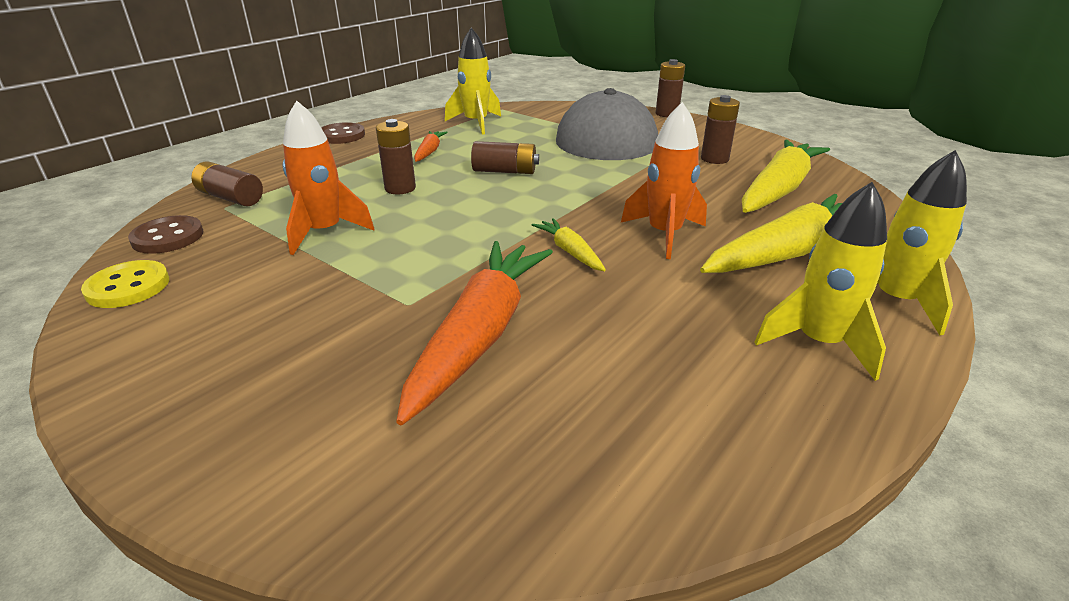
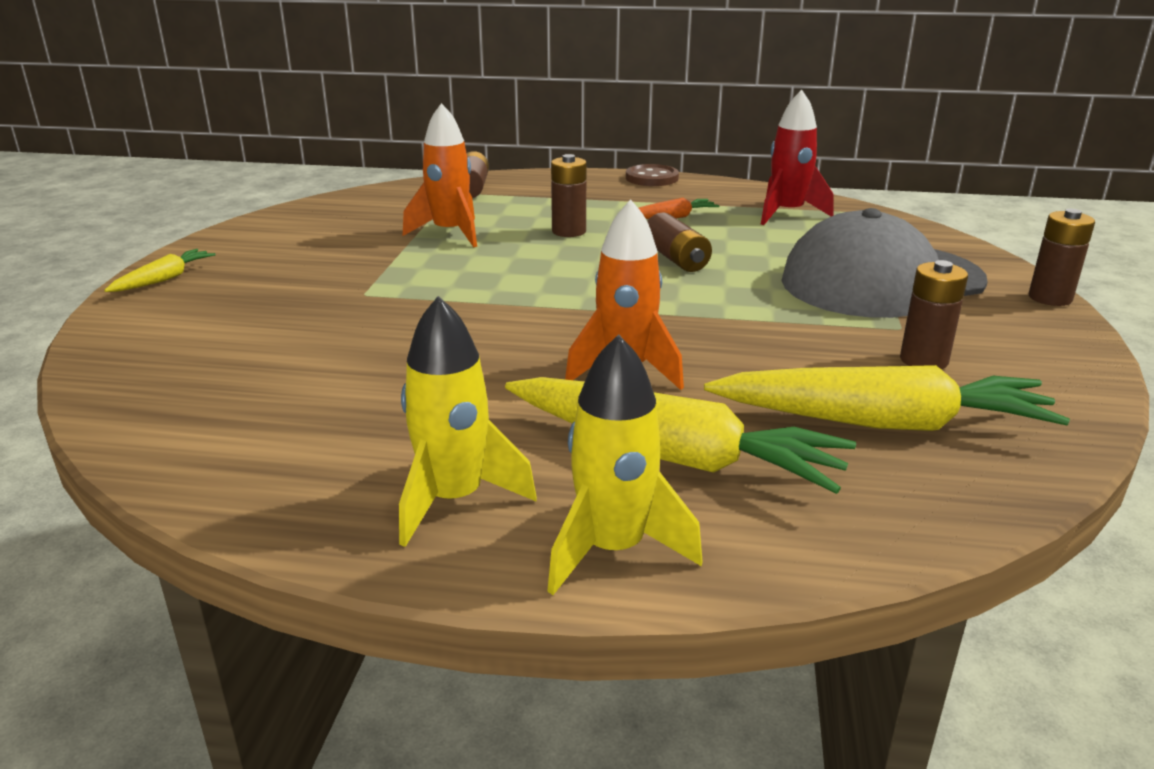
camera: 60 degrees right, 5 degrees down
yellow button [81,260,169,308] -> none
brown button [128,215,203,254] -> none
orange carrot [396,241,553,425] -> none
yellow rocket [445,28,501,135] -> red rocket [761,90,834,225]
yellow carrot [532,218,606,271] -> yellow carrot moved to [104,249,216,292]

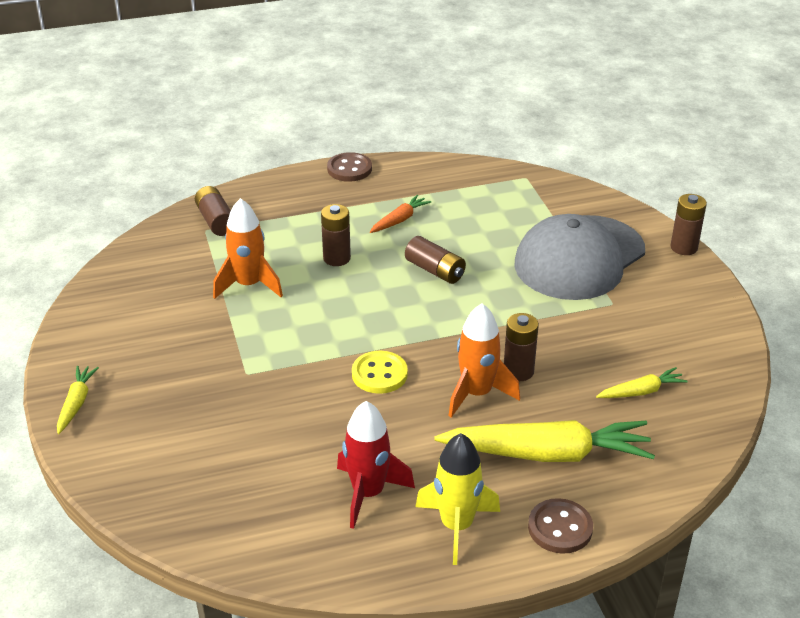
camera: 25 degrees left, 10 degrees up
yellow rocket [547,334,703,595] -> brown button [528,498,593,554]
yellow carrot [704,365,1070,431] -> yellow carrot [596,367,688,398], size x0.47
red rocket [761,90,834,225] -> red rocket moved to [337,401,415,529]
brown battery [900,260,968,369] -> brown battery moved to [504,313,539,381]
none -> yellow button [352,351,408,394]

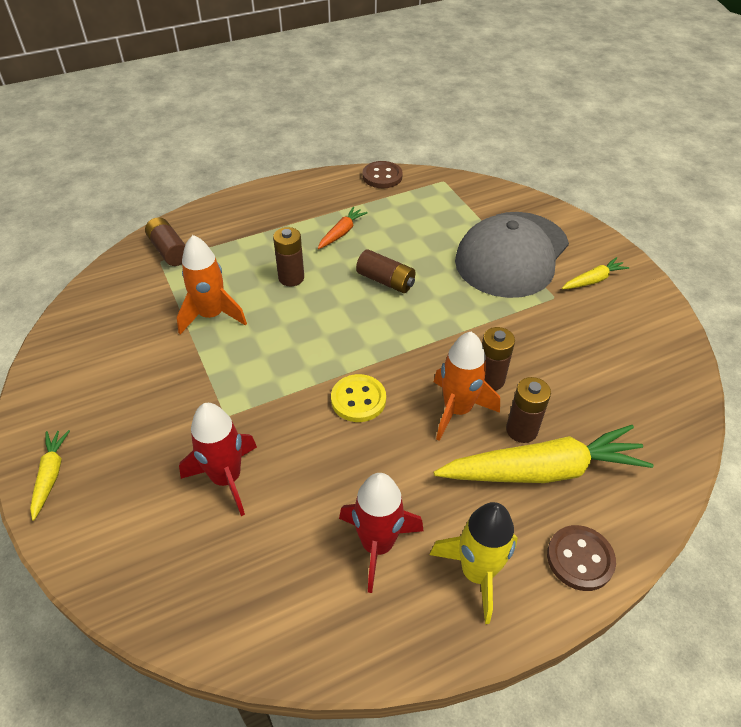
camera: 10 degrees left, 10 degrees up
brown button [327,152,372,182] -> brown button moved to [362,161,403,188]
yellow carrot [596,367,688,398] -> yellow carrot moved to [562,257,629,289]
brown battery [670,194,707,255] -> brown battery moved to [506,377,551,443]
none -> red rocket [179,403,257,516]

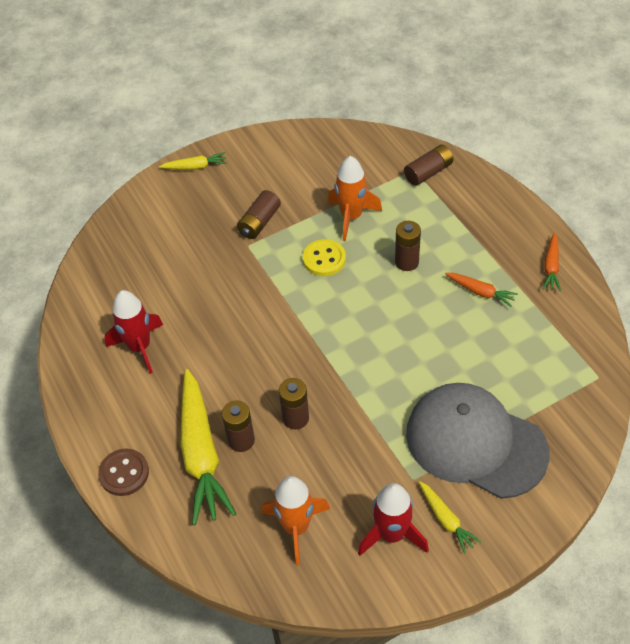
camera: 90 degrees right, 5 degrees up
red rocket [179,403,257,516] -> red rocket moved to [358,483,429,556]
yellow button [331,374,386,422] -> yellow button moved to [303,239,346,276]
brown battery [356,249,416,293] -> brown battery moved to [237,190,281,239]
brown button [362,161,403,188] -> none
yellow rocket [429,502,518,624] -> none
orange rocket [434,332,500,441] -> orange rocket moved to [262,476,330,565]
none -> orange carrot [542,233,561,291]

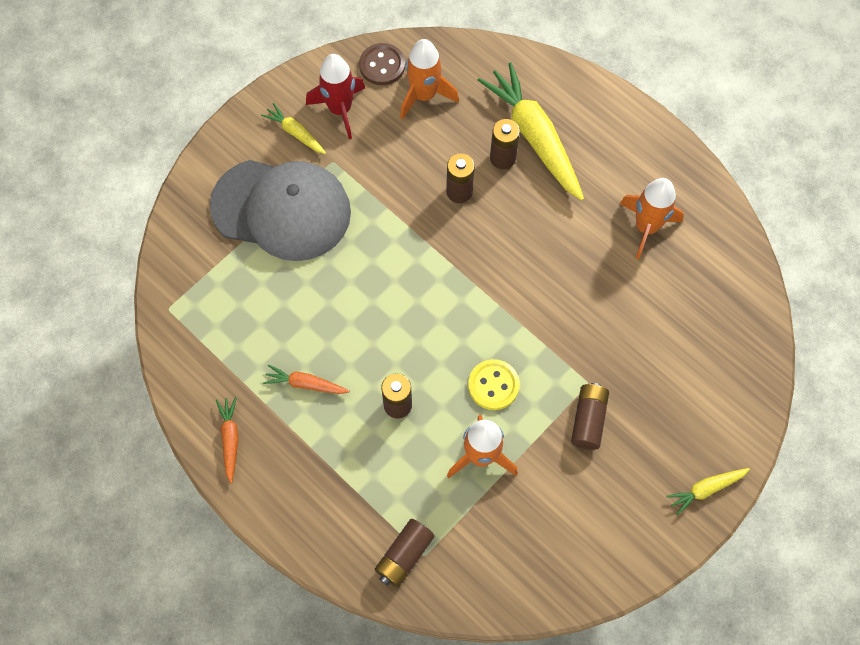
camera: 160 degrees right, 15 degrees up
brown button [98,449,149,496] -> brown button moved to [359,43,405,85]
red rocket [105,290,163,374] -> orange rocket [619,178,684,260]

